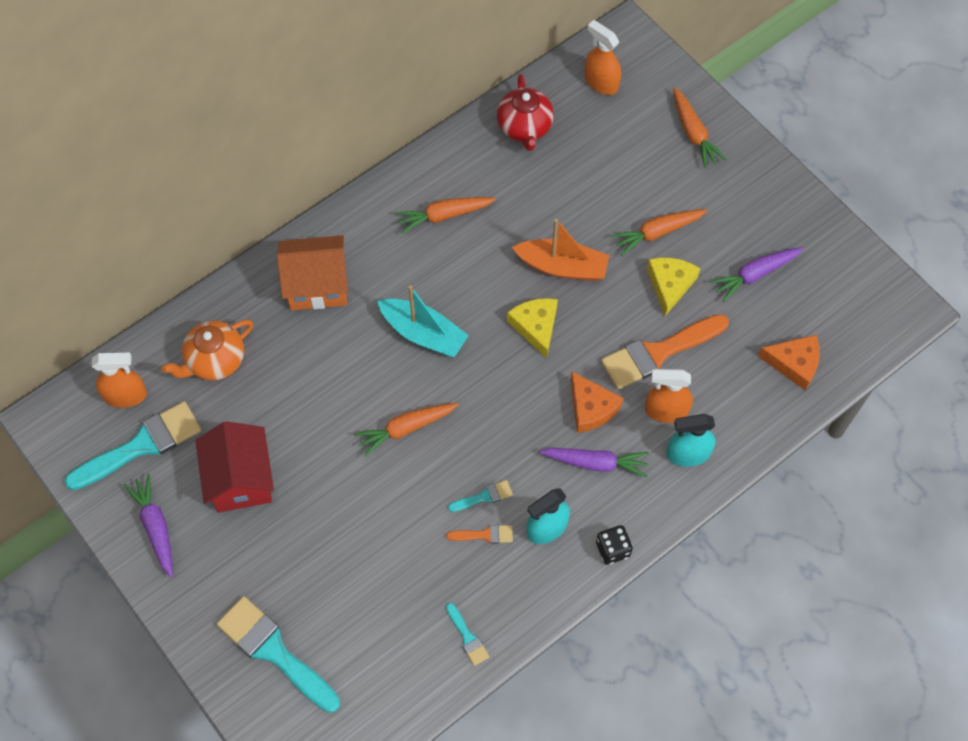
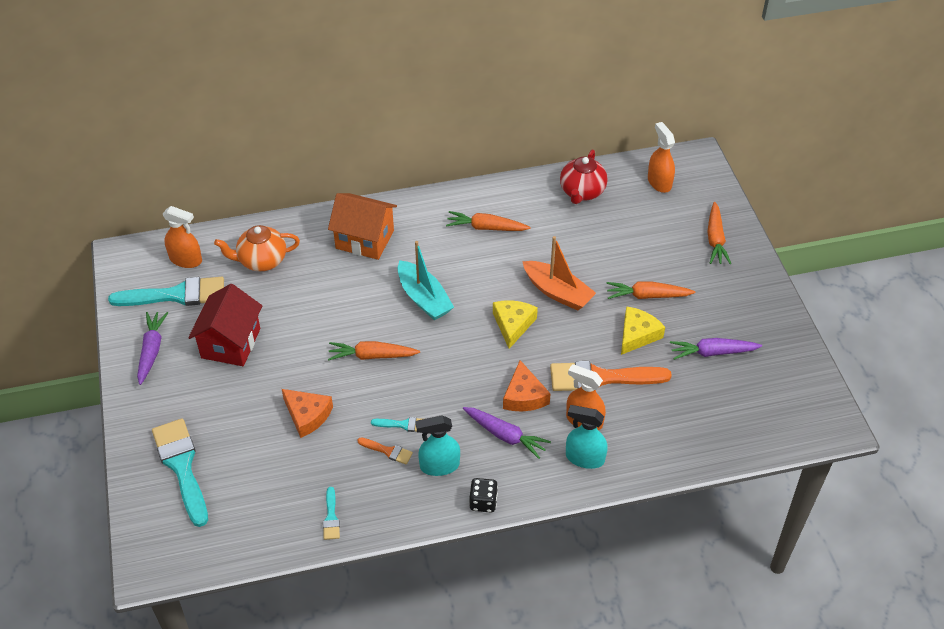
camera: 25 degrees right, 15 degrees down
orange cheese [758,335,820,390] -> orange cheese moved to [282,389,333,438]

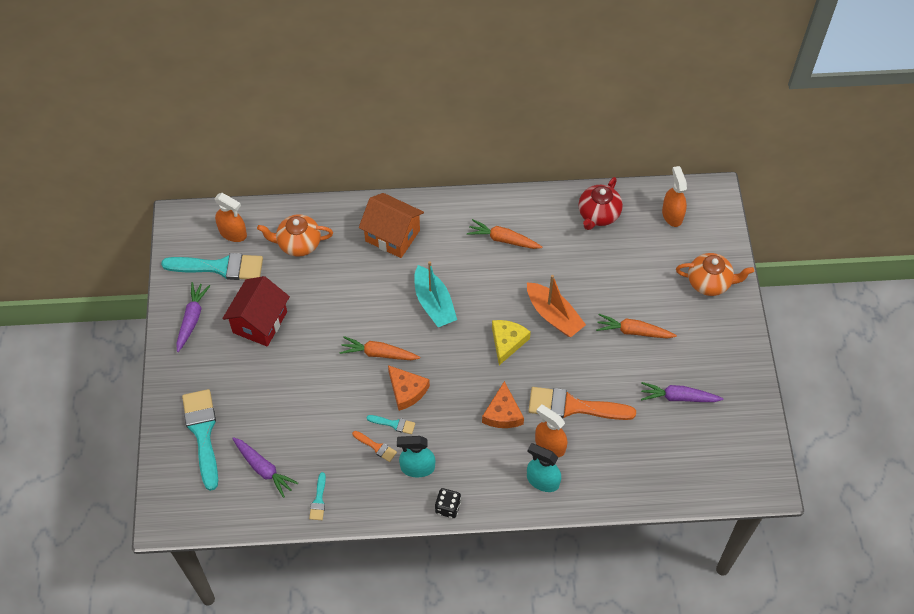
camera: 10 degrees right, 10 degrees up
orange cheese [282,389,333,438] -> orange cheese moved to [388,365,430,411]
purple carrot [463,407,551,459] -> purple carrot moved to [232,437,298,498]
yellow cheese [621,306,665,355] -> none
orange carrot [707,202,731,264] -> orange teapot [676,253,754,296]

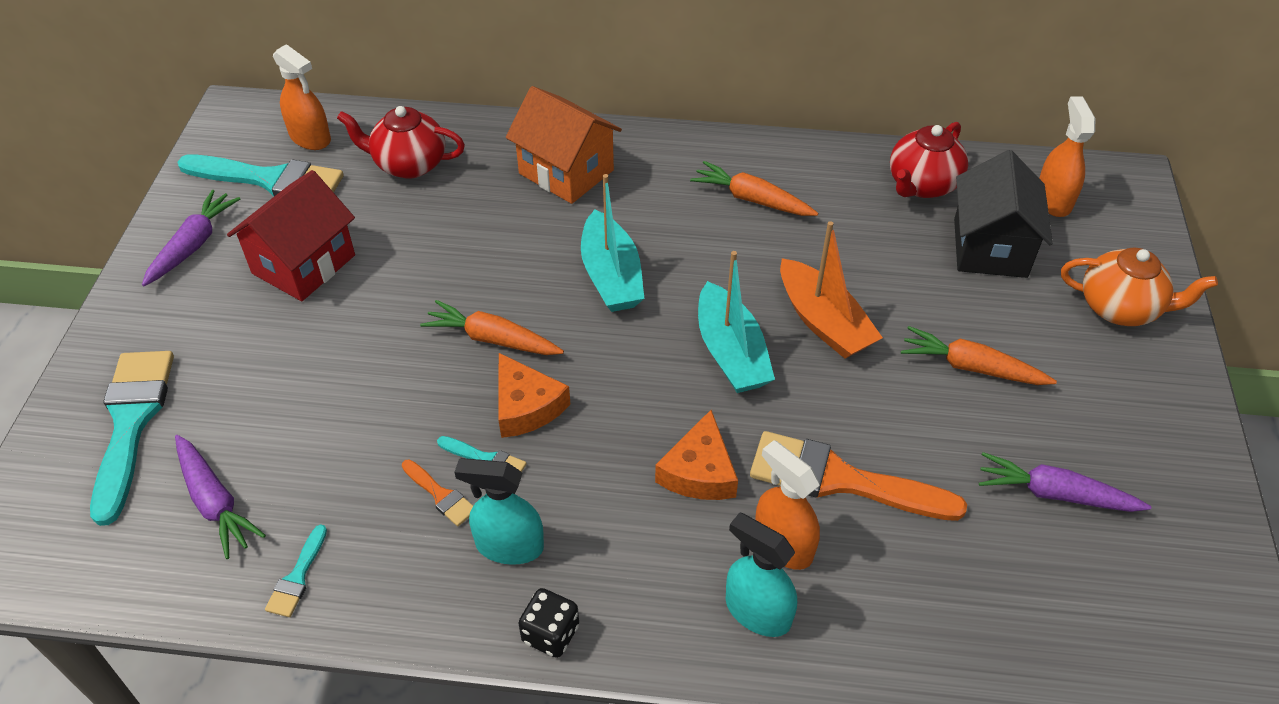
camera: 10 degrees right, 10 degrees down
orange teapot [257,214,333,257] -> red teapot [337,106,465,179]
yellow cheese [492,320,531,365] -> turquoise boat [698,251,775,393]
none -> black house [954,150,1053,278]

